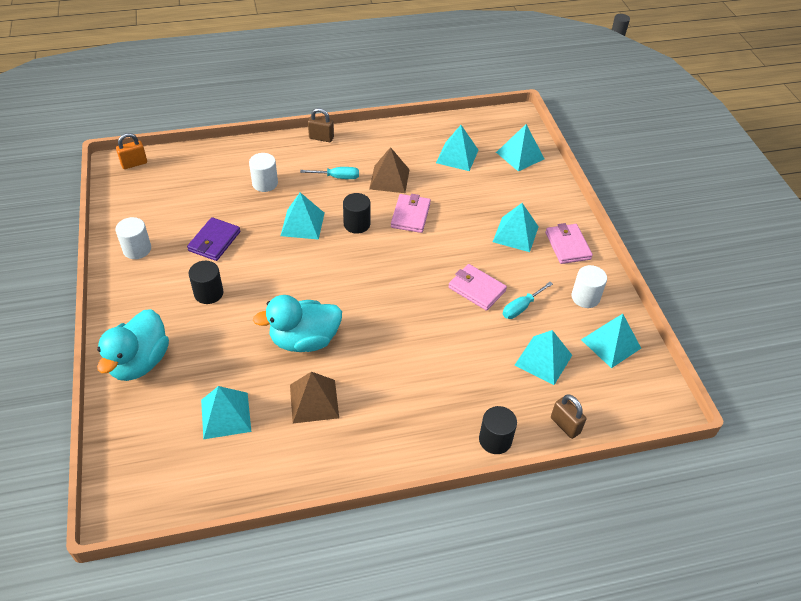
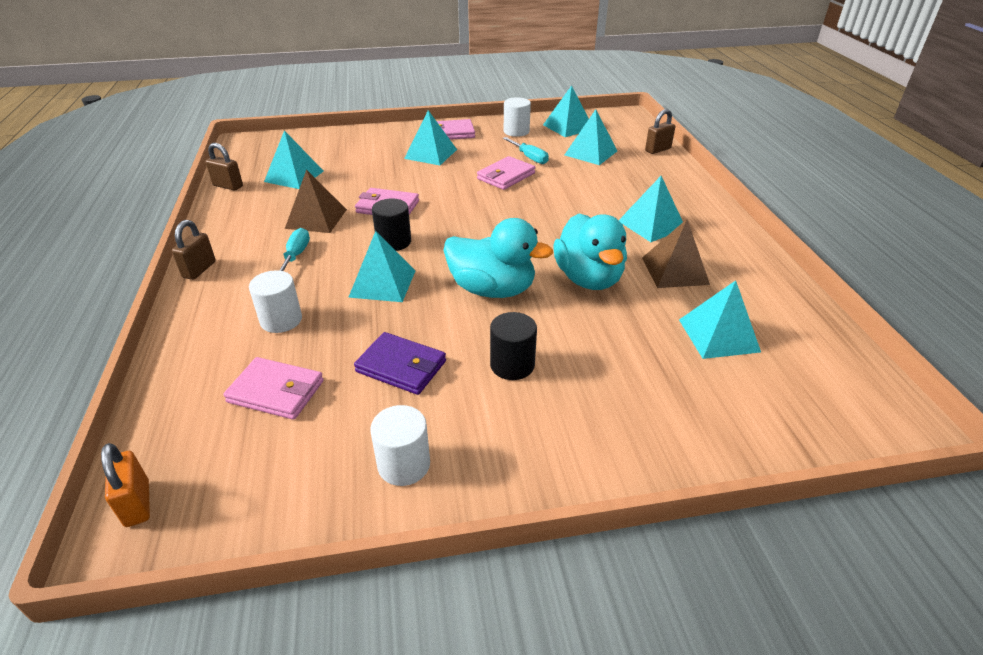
camera: 85 degrees left, 10 degrees down
turquoise duck [97,309,169,381] -> turquoise duck moved to [443,218,553,298]
black cylinder [479,406,517,454] -> none
turquoise pyramid [496,124,544,172] -> turquoise pyramid moved to [619,176,683,242]
none -> brown padlock [205,143,243,191]
none -> pink wallet [223,357,324,420]

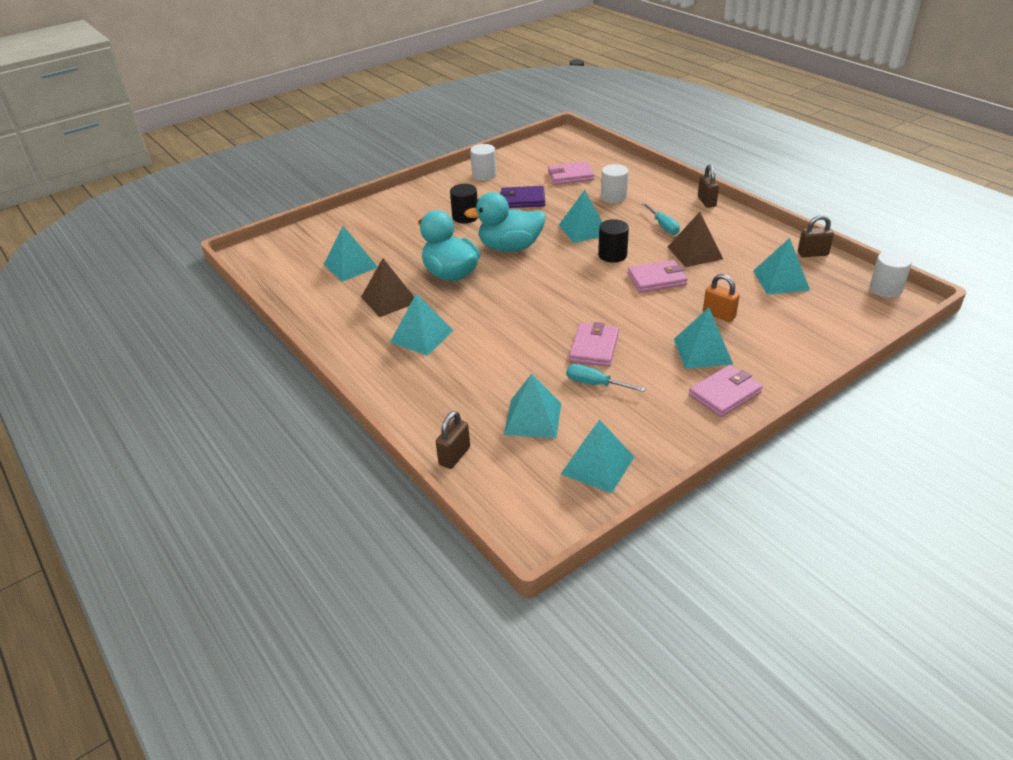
camera: 155 degrees right, 0 degrees up
orange padlock [101,443,150,527] -> orange padlock moved to [703,274,740,322]
white cylinder [504,97,531,137] -> white cylinder moved to [870,251,912,298]

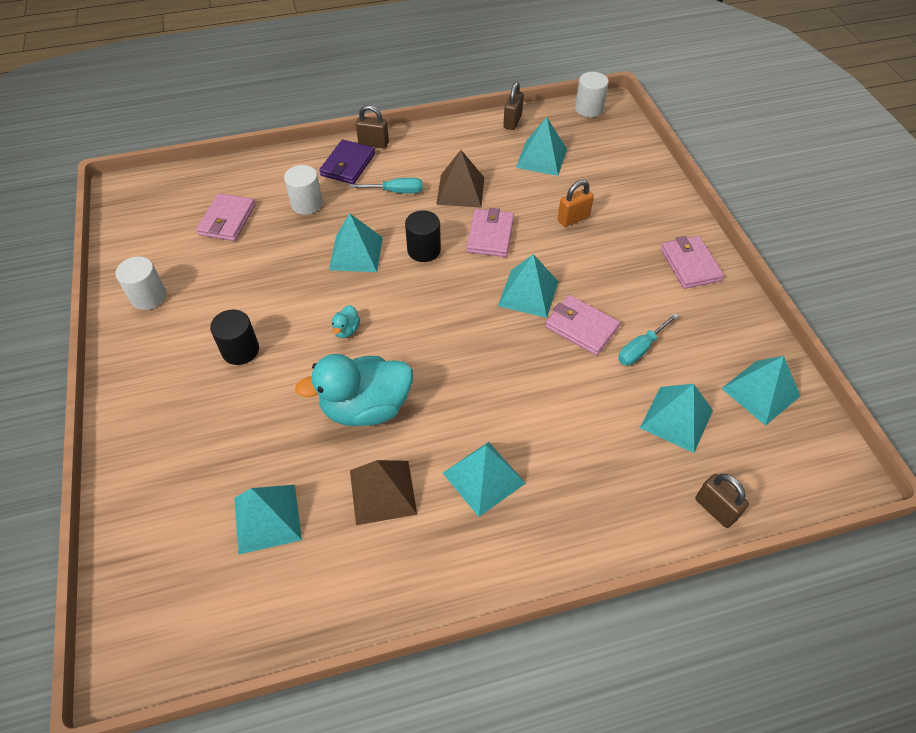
camera: 70 degrees left, 15 degrees up
turquoise duck [464,192,546,252] -> turquoise duck [332,305,360,338], size x0.40
purple wallet [500,186,545,208] -> purple wallet moved to [319,140,375,184]
turquoise pyramid [674,307,733,369] -> turquoise pyramid moved to [498,254,558,318]

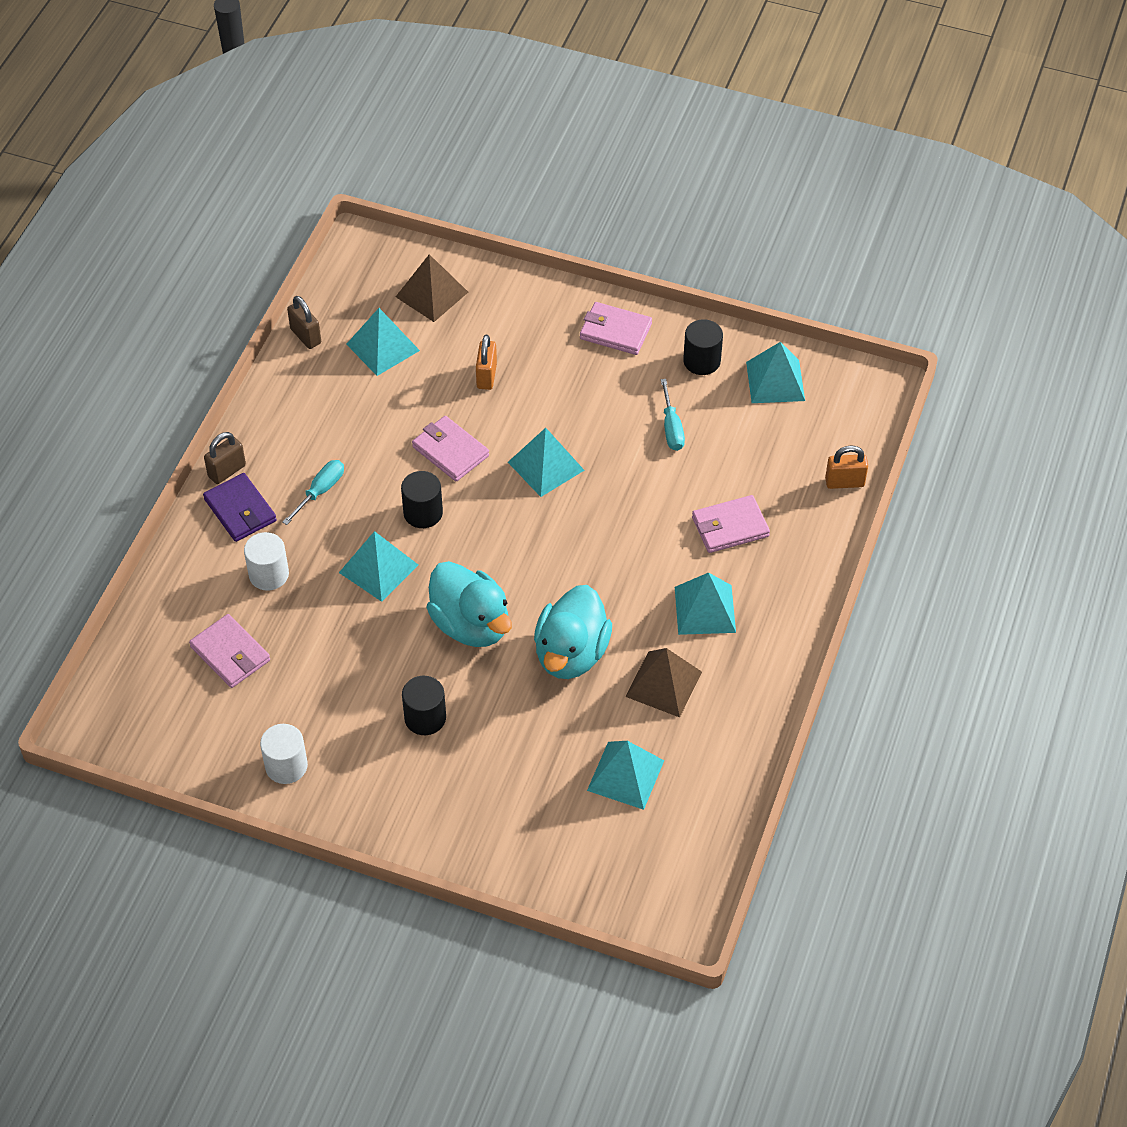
camera: 55 degrees left, 0 degrees up
turquoise duck [332,305,360,338] -> turquoise duck [426,561,512,647], size x2.49
brown pyramid [436,150,484,208] -> brown pyramid moved to [396,254,468,322]
pink wallet [545,295,620,355] -> pink wallet moved to [692,495,770,553]
white cylinder [575,72,609,117] -> none
turquoise pyramid [640,384,713,453] -> none
brown padlock [695,474,749,528] -> orange padlock [825,445,868,489]
none -> black cylinder [683,320,723,375]

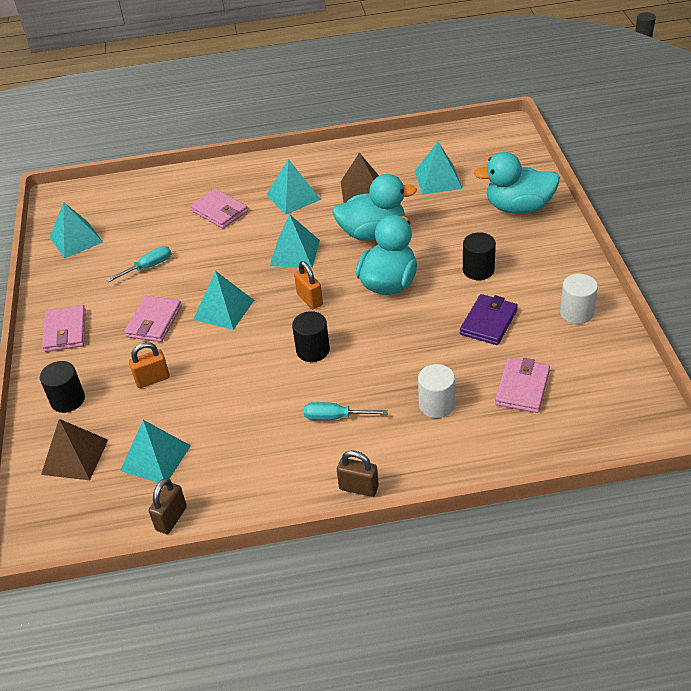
camera: 115 degrees left, 10 degrees down
purple wallet [203,473,277,542] -> purple wallet moved to [460,294,518,345]
turquoise pyramid [339,531,418,602] -> turquoise pyramid moved to [270,214,320,268]
pink wallet [412,416,489,481] -> pink wallet moved to [124,296,182,342]
black cylinder [683,320,723,375] -> black cylinder moved to [40,361,85,413]
orange padlock [825,445,868,489] -> orange padlock moved to [294,261,323,309]
none -> turquoise duck [473,152,560,214]

